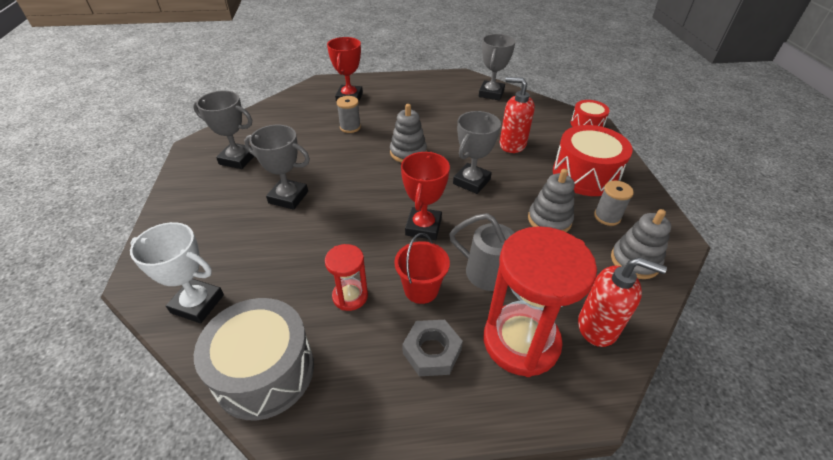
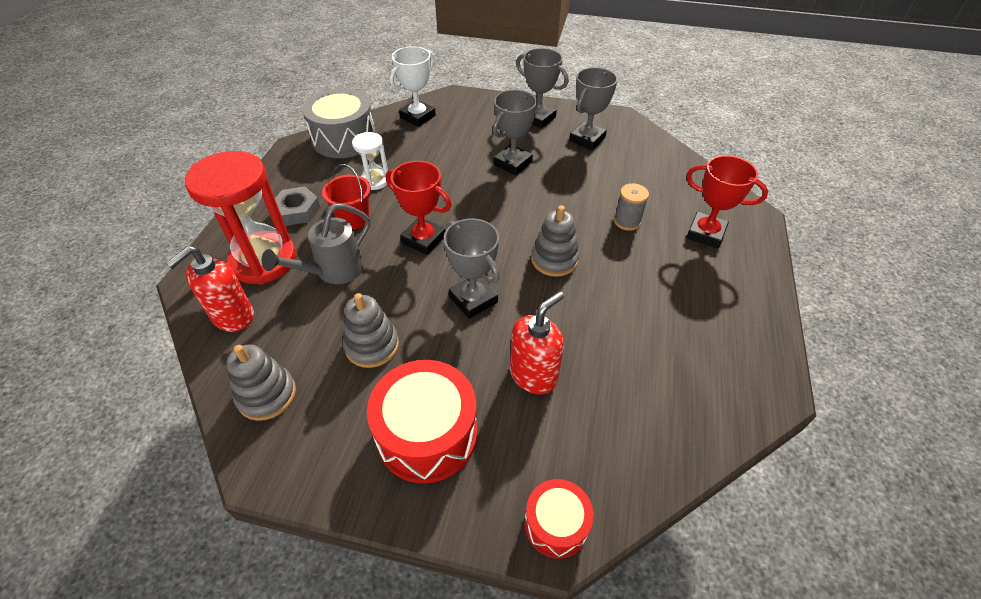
camera: 110 degrees right, 5 degrees up
red hourglass [325,244,368,311] -> white hourglass [352,132,388,190]
grey trophy [479,34,515,101] -> grey trophy moved to [516,48,569,129]
grey spool [594,181,634,226] -> none

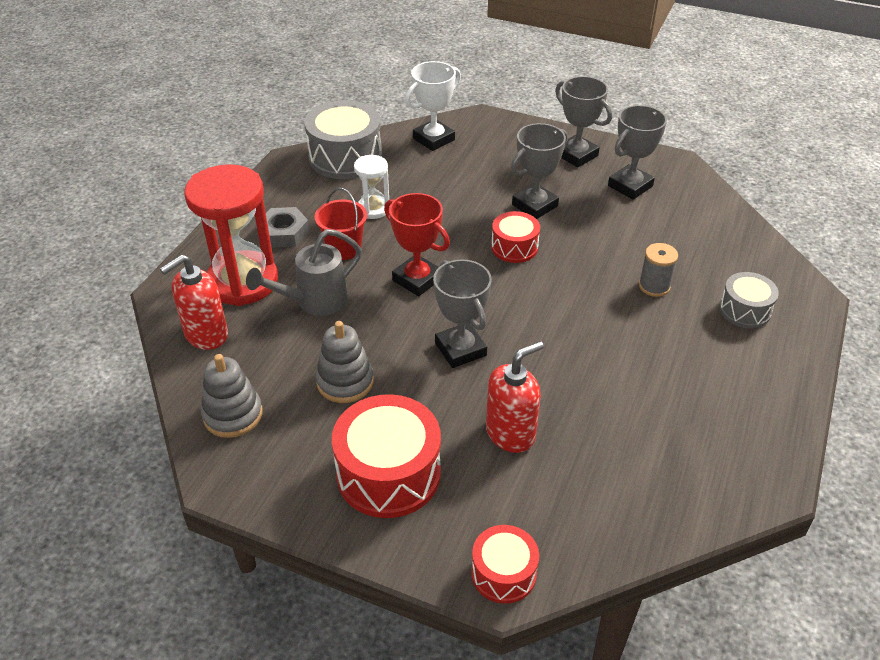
camera: 10 degrees right, 5 degrees down
grey stacking toy [531,205,579,277] -> none
red trophy [686,155,768,248] -> grey drum [719,272,779,328]
none -> red drum [491,211,540,263]

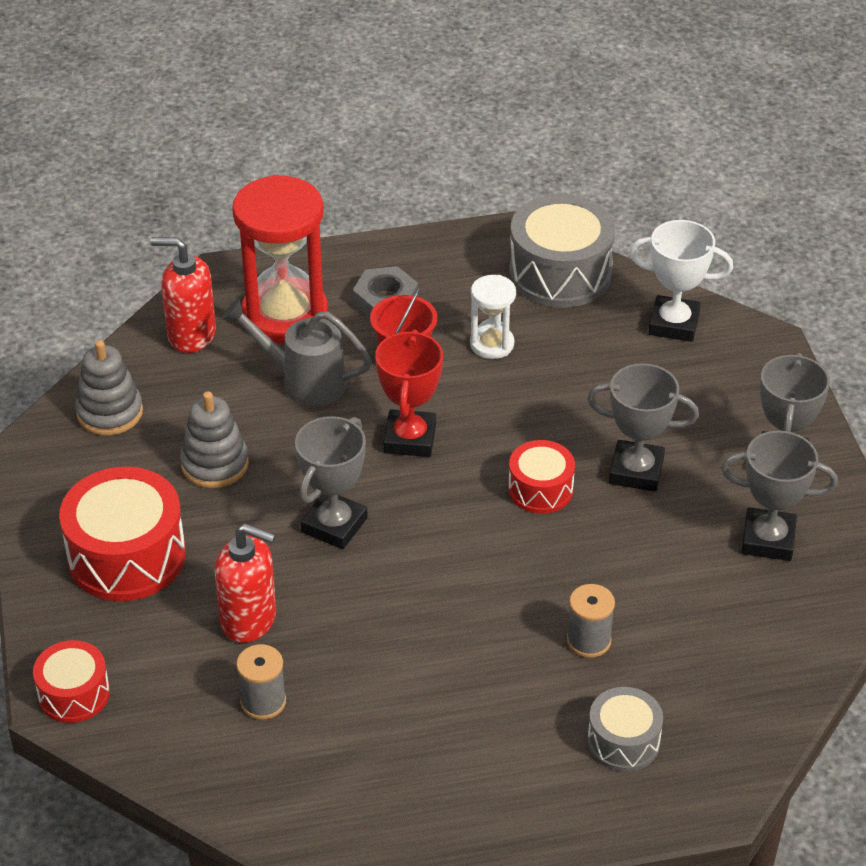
camera: 55 degrees right, 0 degrees up
none -> grey spool [236,644,286,720]

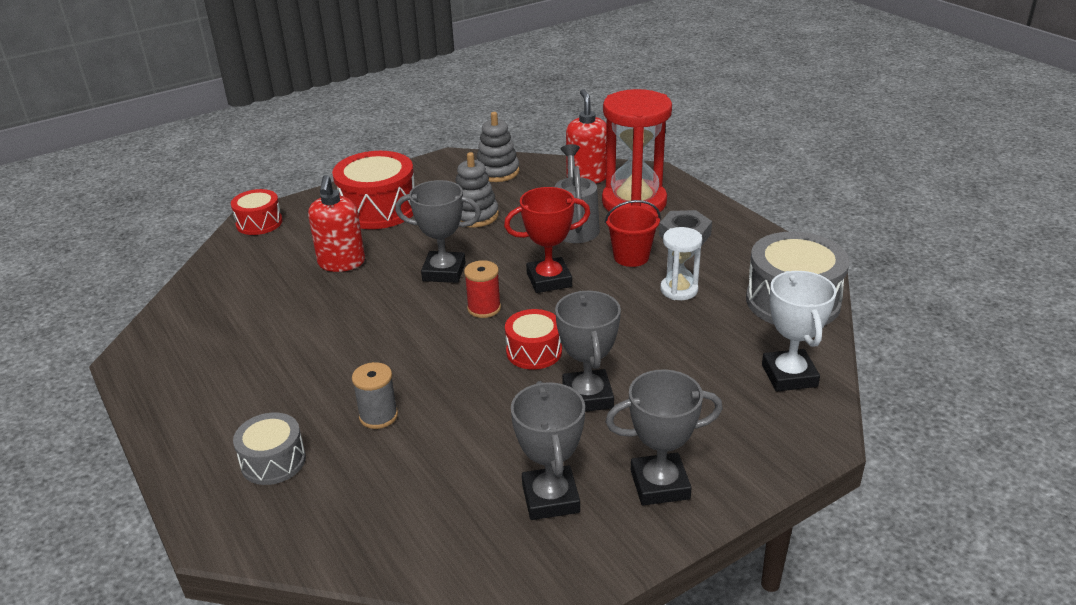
camera: 70 degrees right, 10 degrees down
grey spool [236,644,286,720] -> none
none -> red spool [464,260,501,318]

